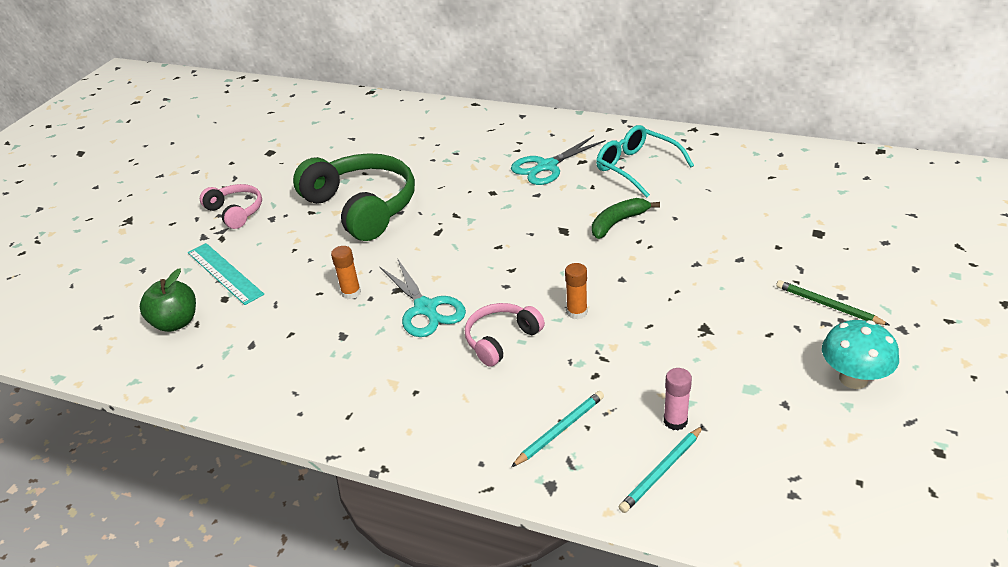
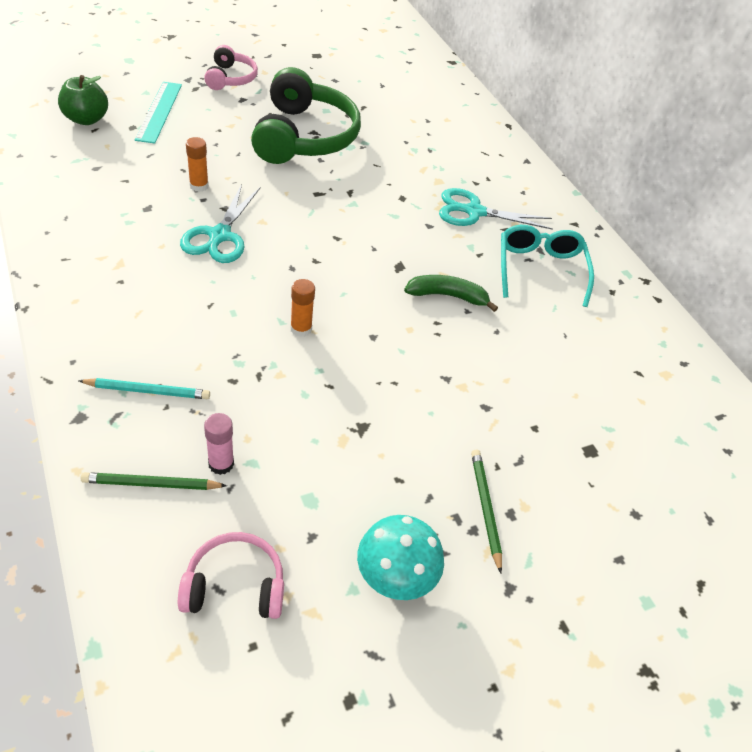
camera: 35 degrees right, 10 degrees up
pink headphones [465,303,545,367] -> pink headphones moved to [178,532,284,619]
turquoise pencil [619,426,703,513] -> green pencil [81,472,227,490]

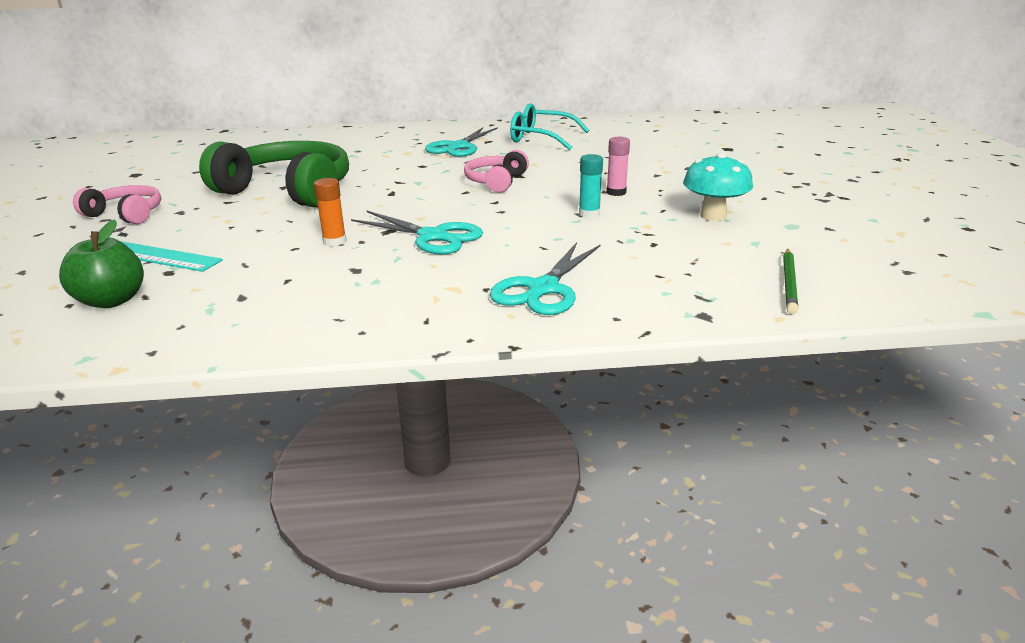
camera: 65 degrees left, 20 degrees down
turquoise pencil [79,378,210,399] -> none
pink headphones [178,532,284,619] -> pink headphones moved to [464,150,529,193]
pink glue stick [204,413,234,475] -> pink glue stick moved to [606,137,630,196]
orange glue stick [290,279,315,337] -> turquoise glue stick [579,154,603,218]
turquoise mushroom [357,515,444,600] -> turquoise mushroom moved to [683,153,753,221]
green banana [404,275,498,312] -> none
green pencil [471,449,502,573] -> none
none -> turquoise scissors [490,242,601,315]

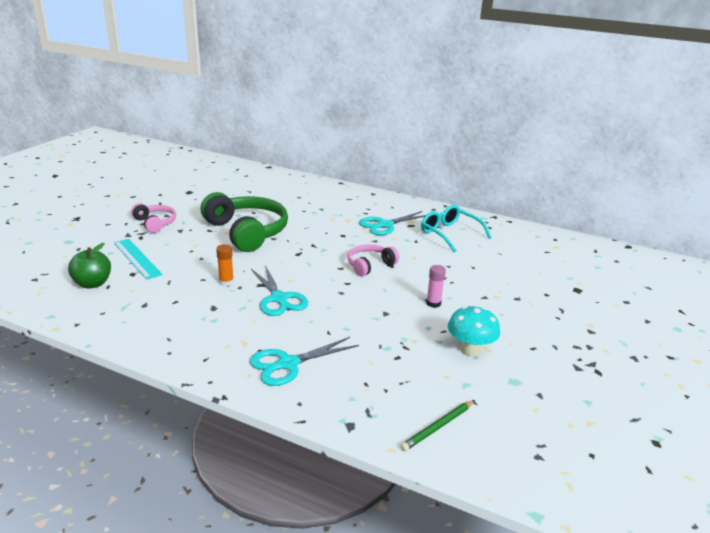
camera: 30 degrees right, 0 degrees up
turquoise glue stick [579,154,603,218] -> none

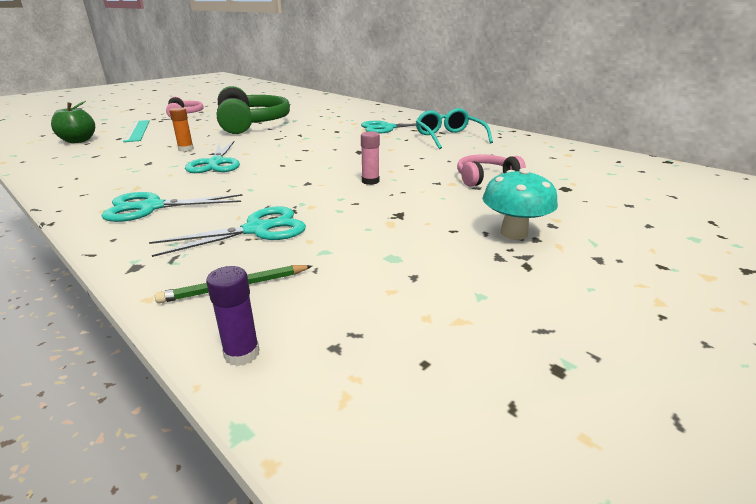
camera: 20 degrees right, 0 degrees up
pink headphones [348,244,399,277] -> pink headphones moved to [457,155,526,187]
turquoise mushroom [448,306,500,356] -> turquoise mushroom moved to [482,168,558,240]
none -> turquoise scissors [149,206,306,257]
none -> purple glue stick [206,266,260,366]

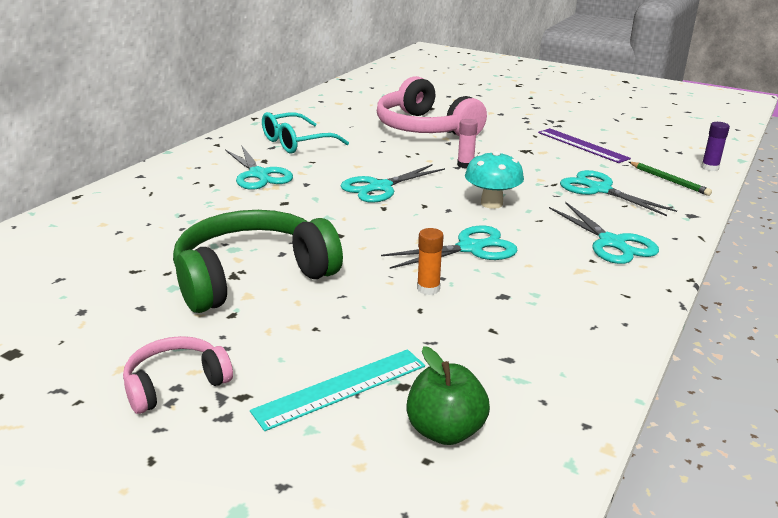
camera: 105 degrees left, 0 degrees up
pink headphones [457,155,526,187] -> pink headphones [377,76,487,136], size x1.92
turquoise mushroom [482,168,558,240] -> turquoise mushroom moved to [465,151,524,209]
none -> turquoise scissors [341,164,445,203]
none -> purple ruler [538,128,631,163]

